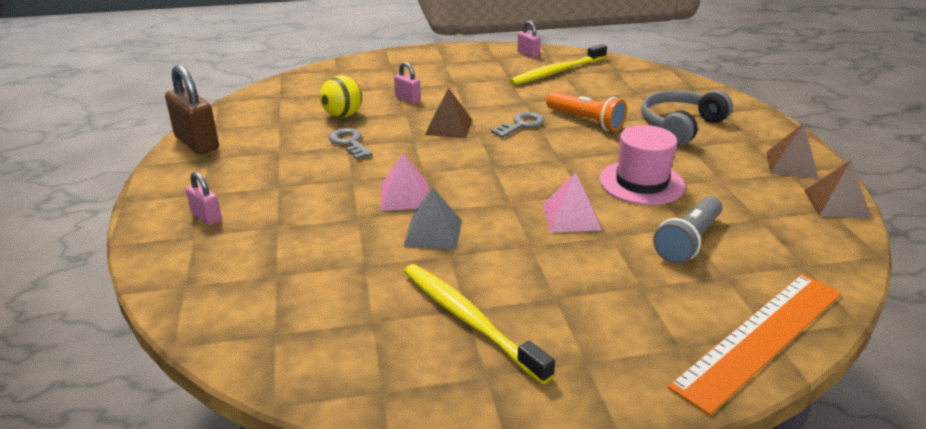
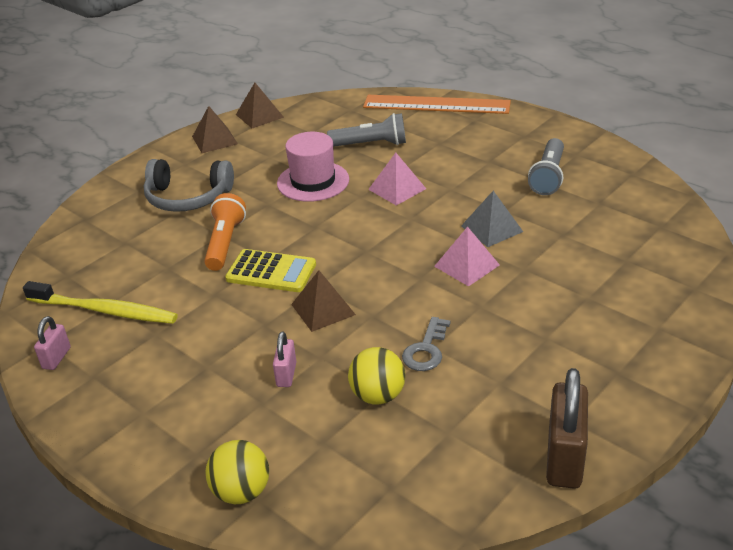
camera: 125 degrees left, 5 degrees up
pink padlock [186,172,222,225] -> none
yellow toothbrush [404,264,555,384] -> grey flashlight [528,138,564,195]
grey key [491,112,545,138] -> yellow calculator [225,249,316,292]
none -> yellow ball [206,440,269,504]

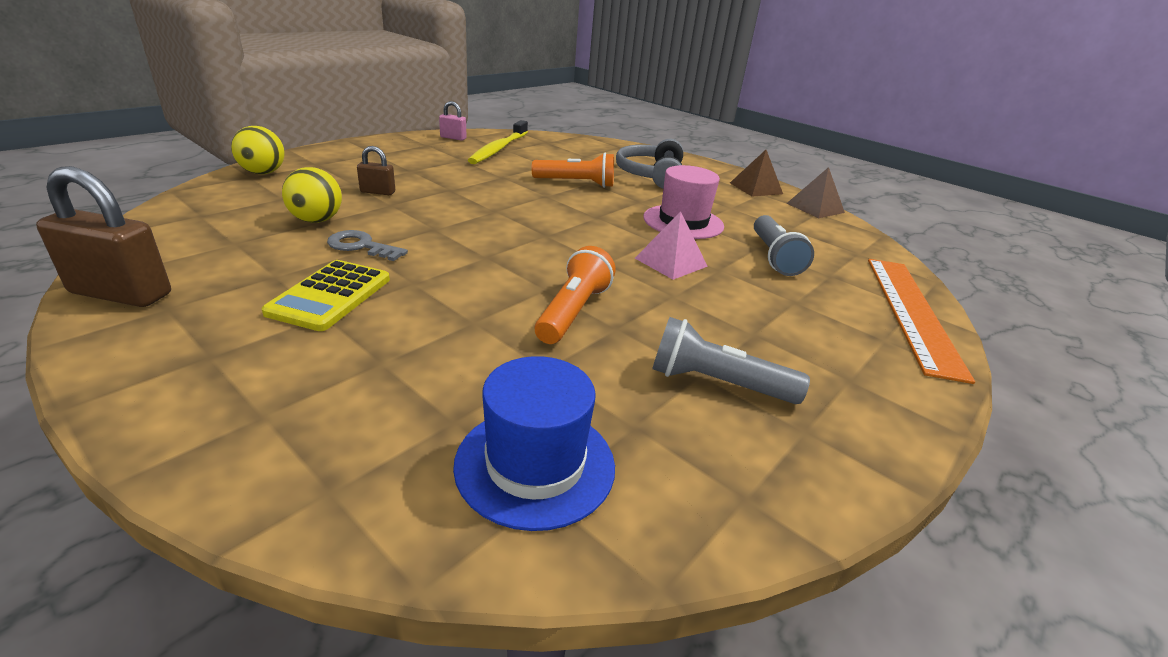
camera: 85 degrees right, 5 degrees down
yellow calculator [225,249,316,292] -> yellow calculator moved to [262,260,390,331]
pink padlock [273,331,296,387] -> brown padlock [357,146,395,195]
brown pyramid [291,270,356,332] -> none
pink pyramid [434,227,500,286] -> none
grey pyramid [461,191,523,247] -> orange flashlight [534,246,616,344]
none -> blue hat [453,356,615,531]

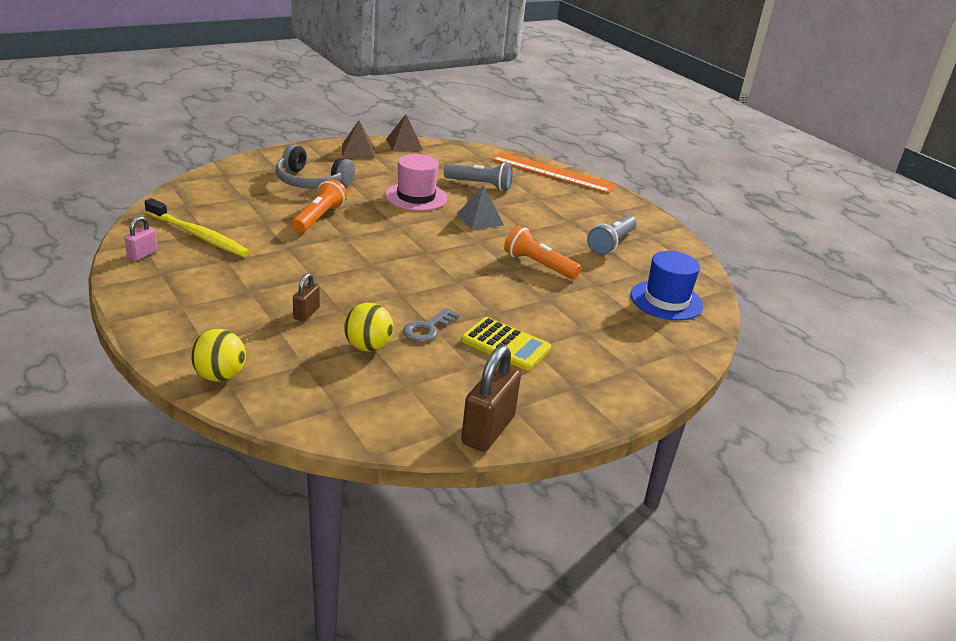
camera: 75 degrees left, 0 degrees up
pink pyramid [635,212,708,280] -> grey pyramid [457,186,504,230]

